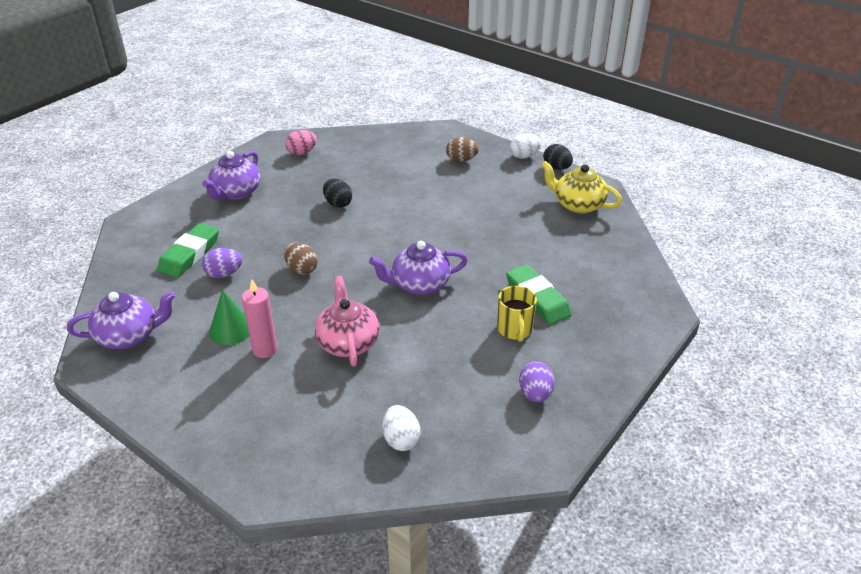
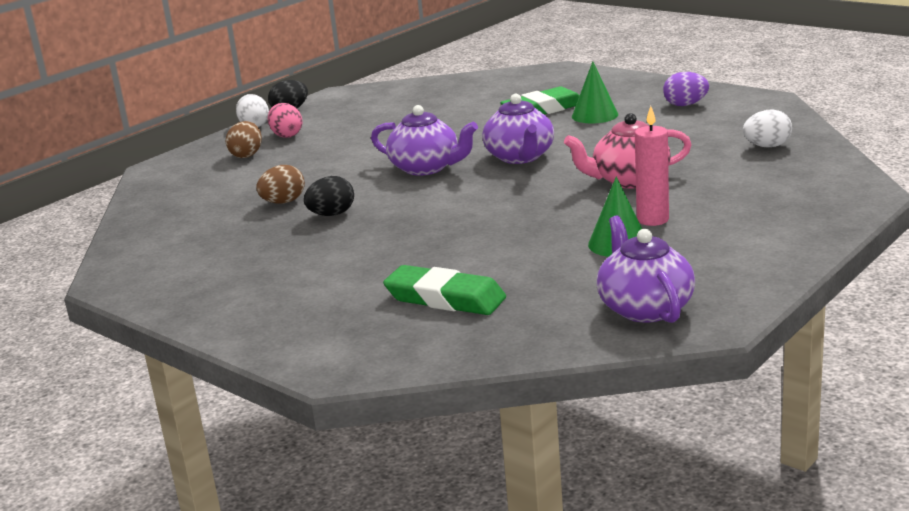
camera: 85 degrees left, 15 degrees down
purple teapot [202,151,260,200] -> purple teapot moved to [371,105,478,175]
purple egg [202,248,242,278] -> none
brown egg [284,243,318,275] -> brown egg moved to [256,165,305,204]
pink egg [285,130,317,155] -> pink egg moved to [268,103,303,138]
yellow mug [497,286,537,342] -> green cone [572,61,618,123]
yellow teapot [541,161,622,214] -> none

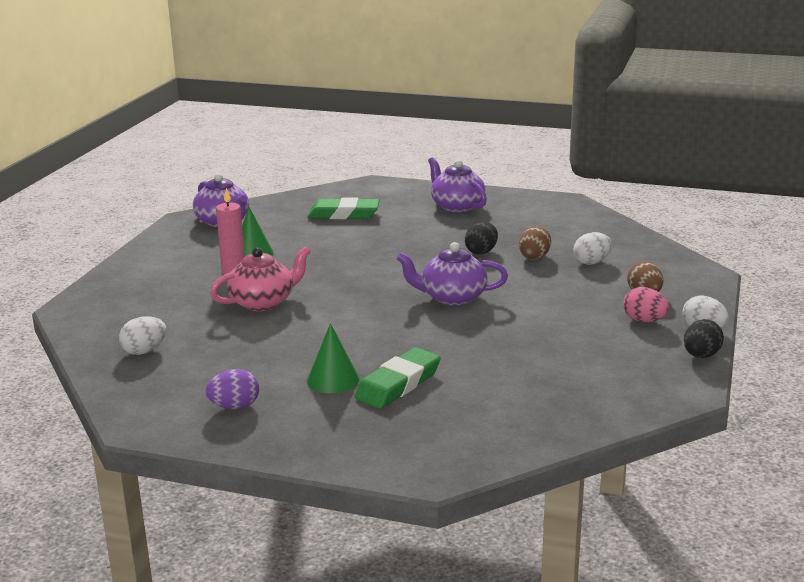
camera: 155 degrees right, 0 degrees up
purple teapot [482,94,554,164] -> purple teapot moved to [428,157,487,213]
none -> white egg [573,232,612,265]

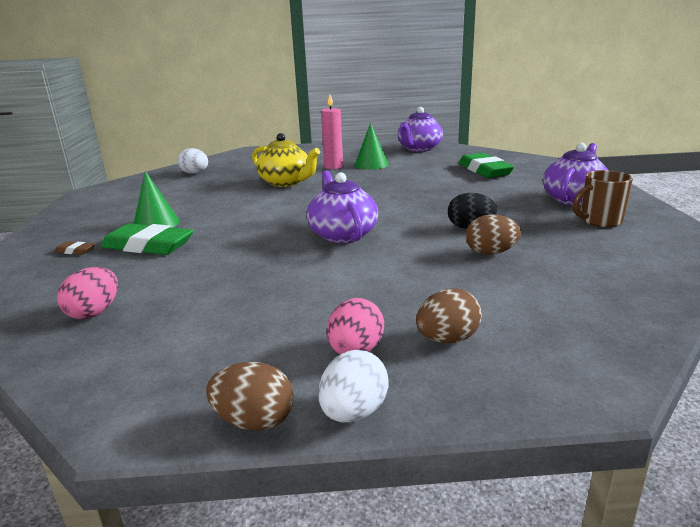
camera: 70 degrees right, 0 degrees up
purple egg [205,369,259,409] -> none
pink teapot [210,246,311,311] -> yellow teapot [252,133,320,187]
white egg [573,232,612,265] -> none
black egg [684,319,724,358] -> brown egg [206,362,294,431]
none -> brown eraser [54,241,95,255]
none -> pink egg [57,267,118,319]
none -> brown mug [573,170,633,227]

